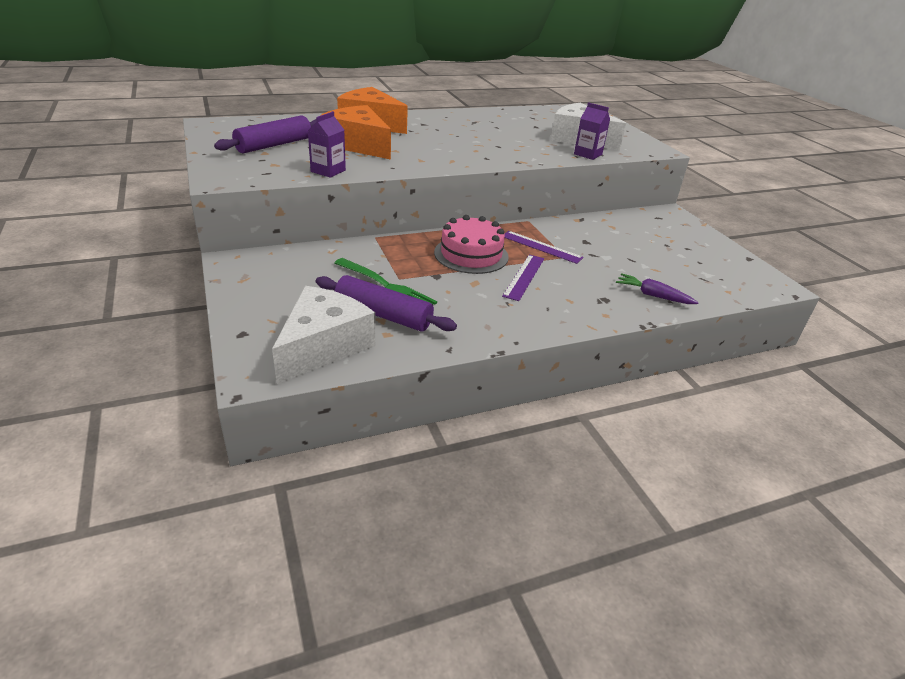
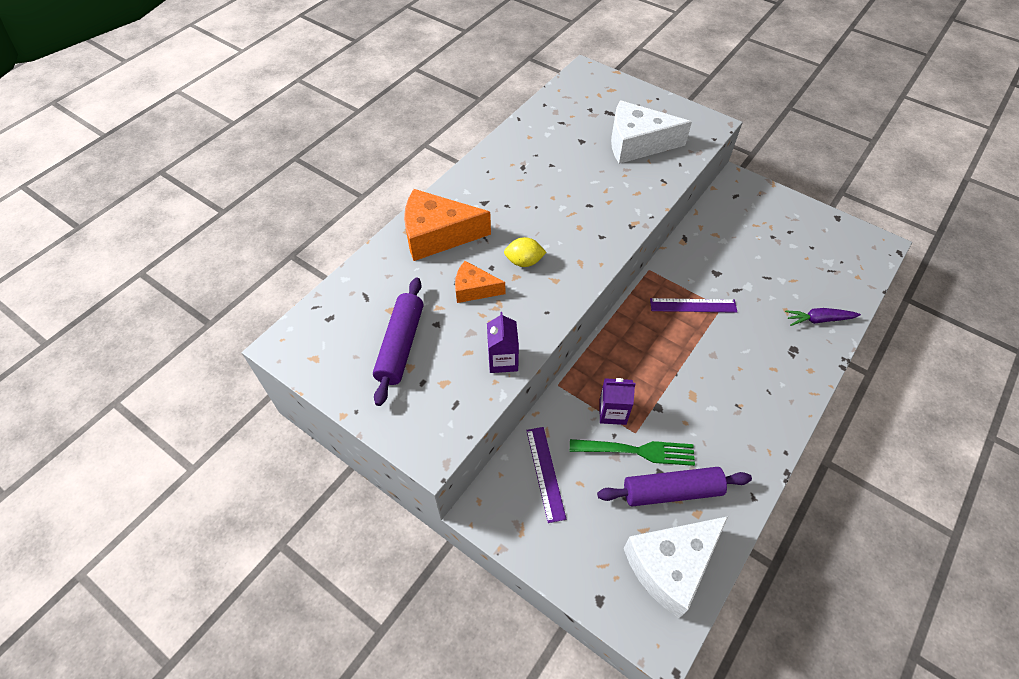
camera: 30 degrees left, 20 degrees up
white cheese [272,286,375,384] -> white cheese turned 120 degrees counterclockwise [624,516,728,618]
orange cheese [320,105,391,160] -> orange cheese [455,261,505,303], size x0.56
pink cake [434,215,509,274] -> none
purple ruler [502,255,544,301] -> purple ruler moved to [526,427,566,523]
purple carton [574,102,610,160] -> purple carton moved to [599,378,636,425]
none -> yellow lemon [504,237,547,267]

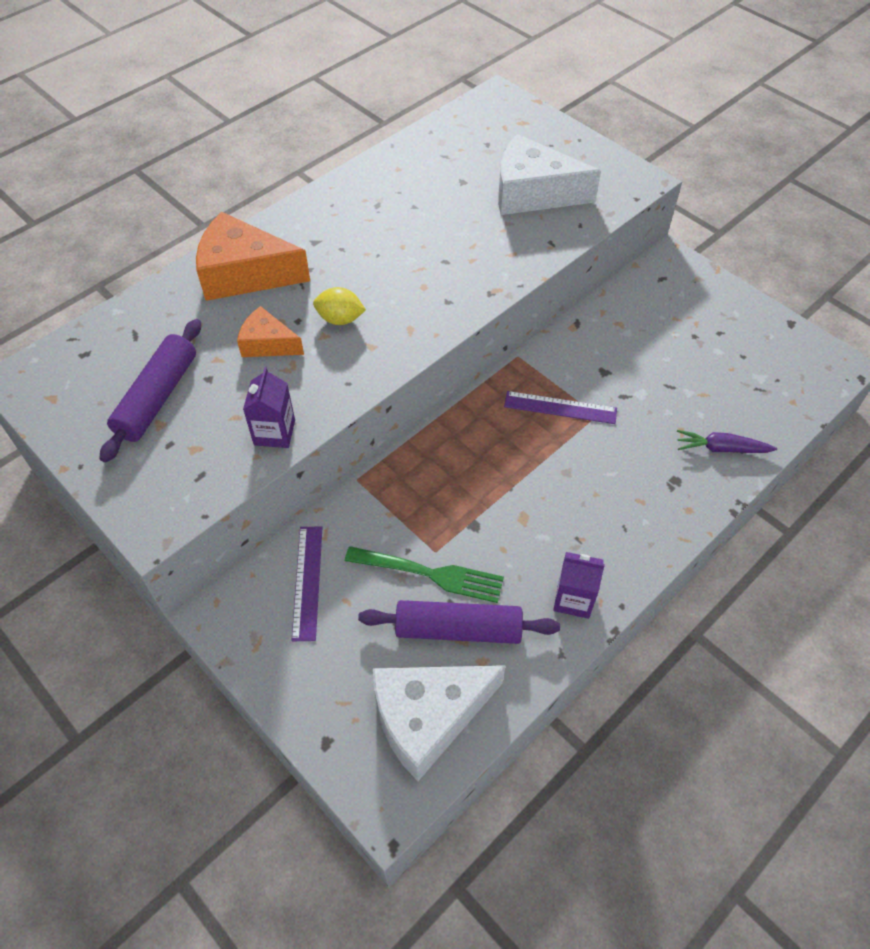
camera: 10 degrees right, 0 degrees up
purple carton [599,378,636,425] -> purple carton moved to [553,552,605,619]

